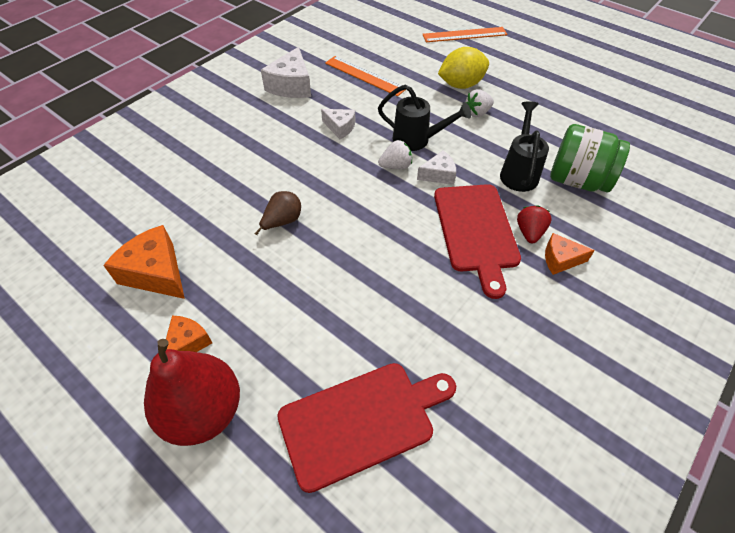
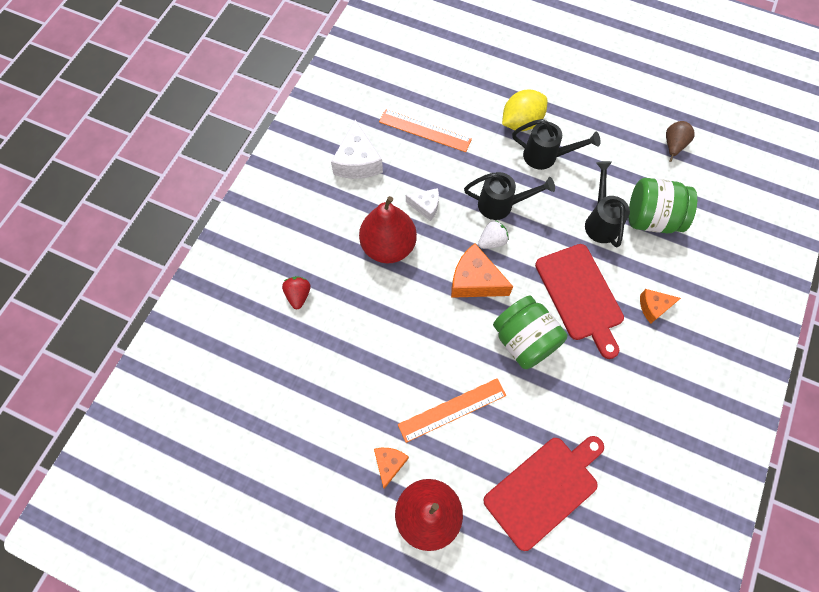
camera: 15 degrees left, 15 degrees up
orange cheese [103,225,185,299] -> orange cheese moved to [451,243,513,298]
brown pear [255,191,301,235] -> brown pear moved to [666,121,695,162]
white cheese [417,151,456,185] -> none
orange ruler [423,27,507,42] -> orange ruler moved to [398,378,506,443]
white strawberry [466,89,494,117] -> black watering can [512,119,601,170]
red strawberry [517,205,552,243] -> red strawberry moved to [282,276,310,309]
none -> red pear [359,196,417,263]
none -> green jar [493,296,567,369]

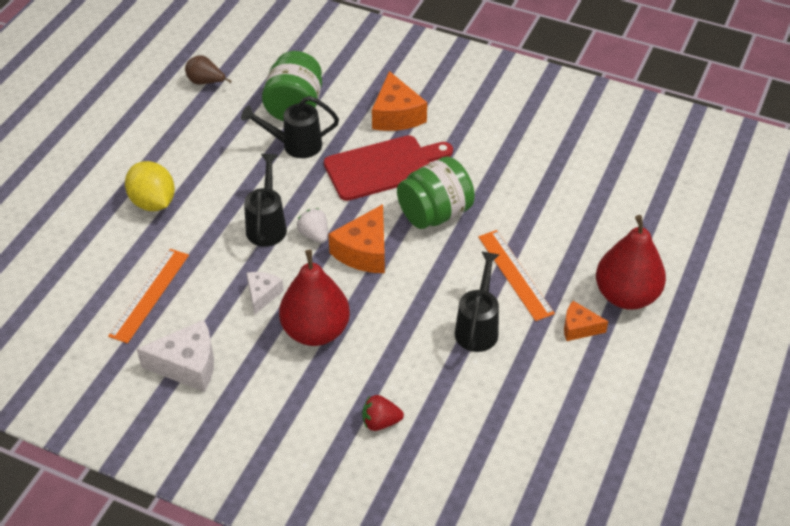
camera: 90 degrees left, 20 degrees down
red cutting board [483,436,604,551] -> none
black watering can [512,119,601,170] -> black watering can moved to [455,252,499,352]
orange cheese [640,289,681,324] -> orange cheese [372,71,427,131], size x1.68

